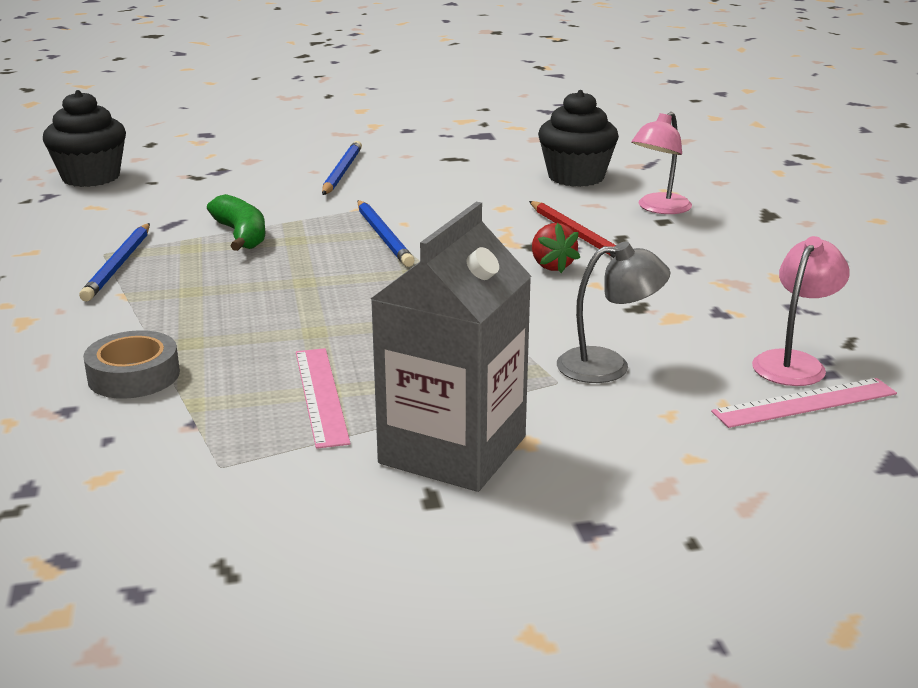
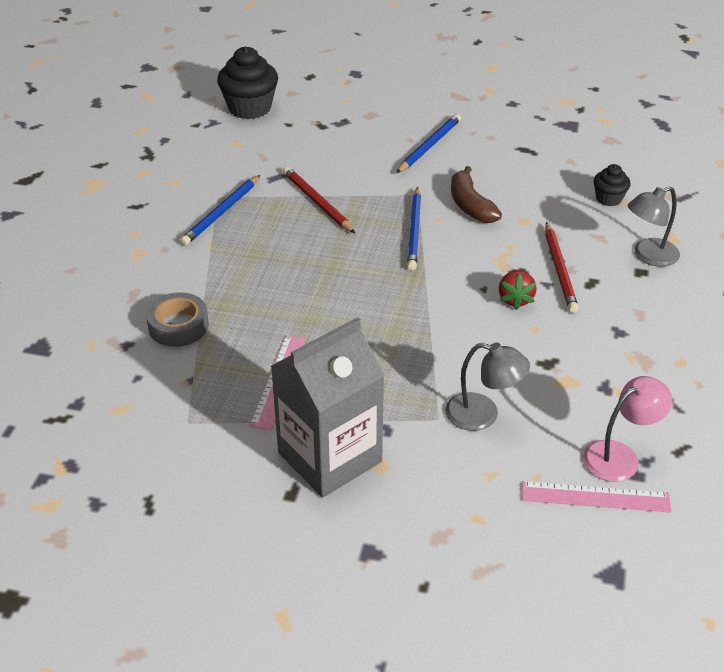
camera: 25 degrees right, 15 degrees up
green banana [207,194,265,251] -> red pencil [283,166,355,233]
black cupcake [538,90,619,187] -> black cupcake [594,164,631,206], size x0.54
pink lamp [631,112,692,214] -> grey lamp [628,186,680,267]
none -> brown banana [451,166,502,223]

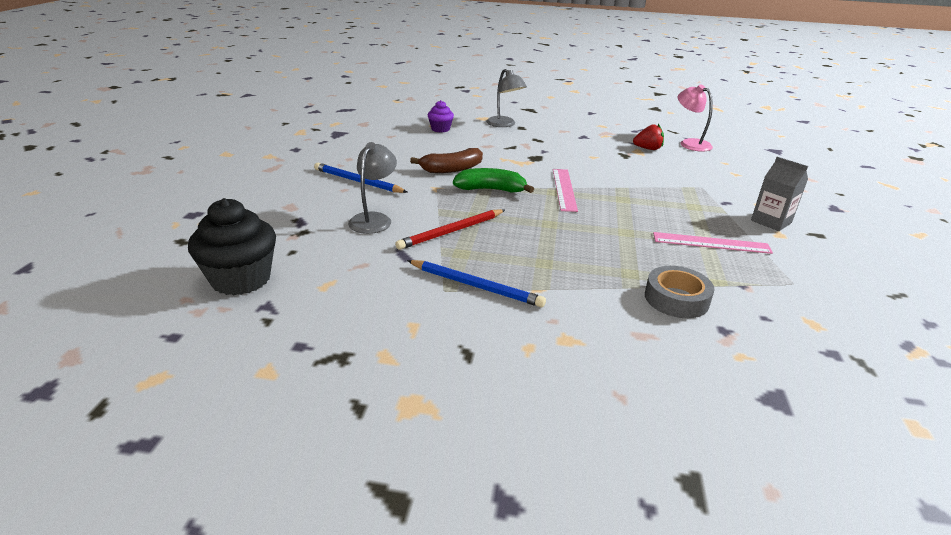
camera: 95 degrees left, 10 degrees down
grey carton [271,317,385,498] -> grey carton [751,157,808,231], size x0.53
blue pencil [407,187,421,271] -> green banana [453,168,534,193]
grey lamp [445,343,530,431] -> grey lamp moved to [348,142,397,234]
red strawberry [499,270,537,310] -> red strawberry moved to [633,124,664,150]
pink ruler [522,481,671,513] -> pink ruler moved to [553,169,578,212]
red pencil [545,222,579,313] -> none
black cupcake [594,164,631,206] -> purple cupcake [428,100,454,132]

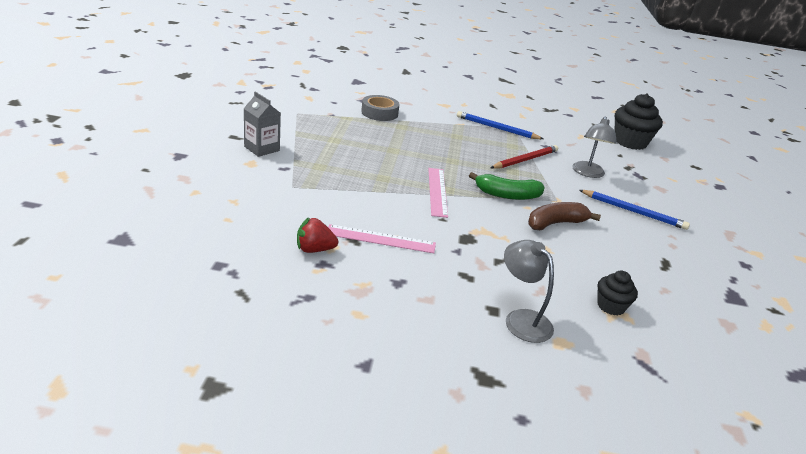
camera: 175 degrees right, 0 degrees up
purple cupcake [428,100,454,132] -> black cupcake [597,271,638,316]
pink ruler [653,232,773,254] -> pink ruler moved to [328,224,436,253]
pink lamp [678,84,713,152] -> none

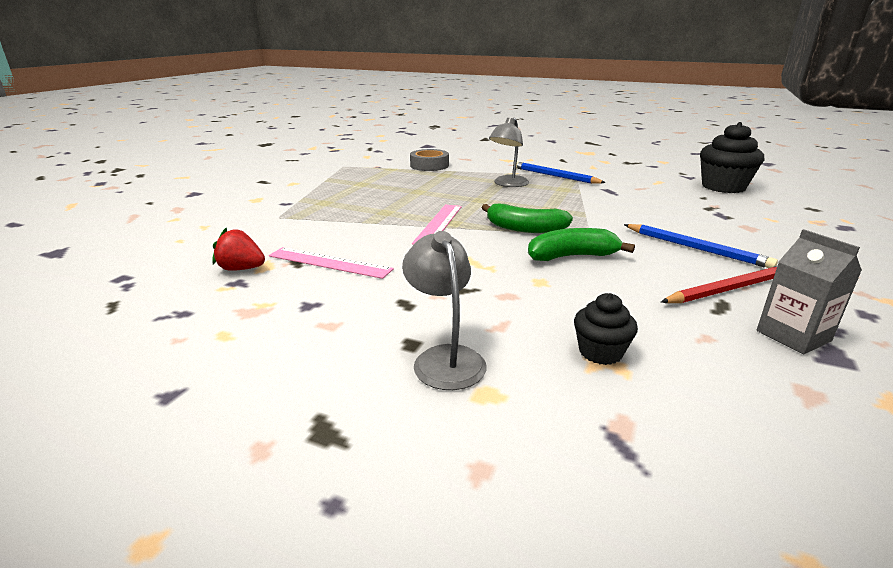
camera: 20 degrees right, 5 degrees down
grey carton [244,91,281,157] -> grey carton moved to [757,229,862,354]
red pencil [491,145,558,169] -> red pencil moved to [661,266,777,303]
brown banana [528,202,601,230] -> green banana [528,228,635,261]
grey lamp [572,116,617,178] -> grey lamp moved to [489,118,529,187]

